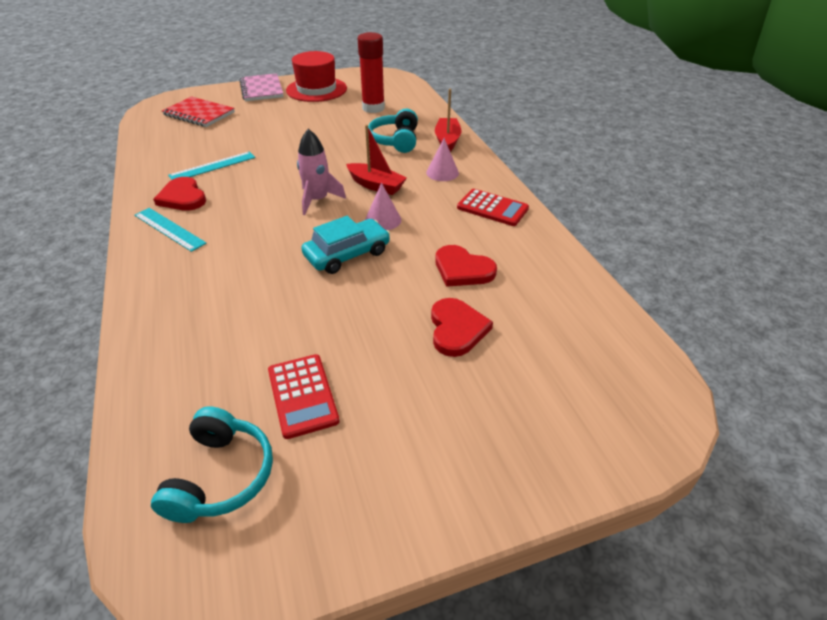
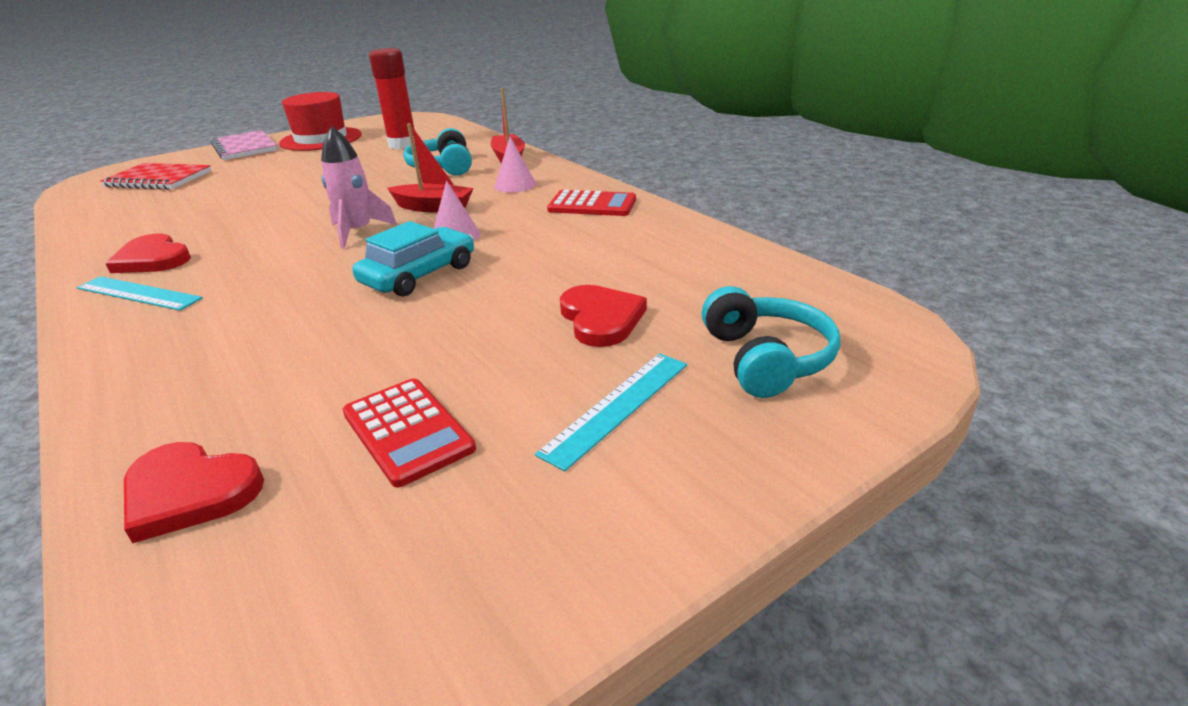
camera: 15 degrees left, 10 degrees down
turquoise headphones [151,407,273,523] -> turquoise headphones moved to [702,286,840,398]
turquoise ruler [168,151,255,180] -> turquoise ruler moved to [535,353,687,471]
red heart [436,245,497,287] -> red heart moved to [124,442,264,543]

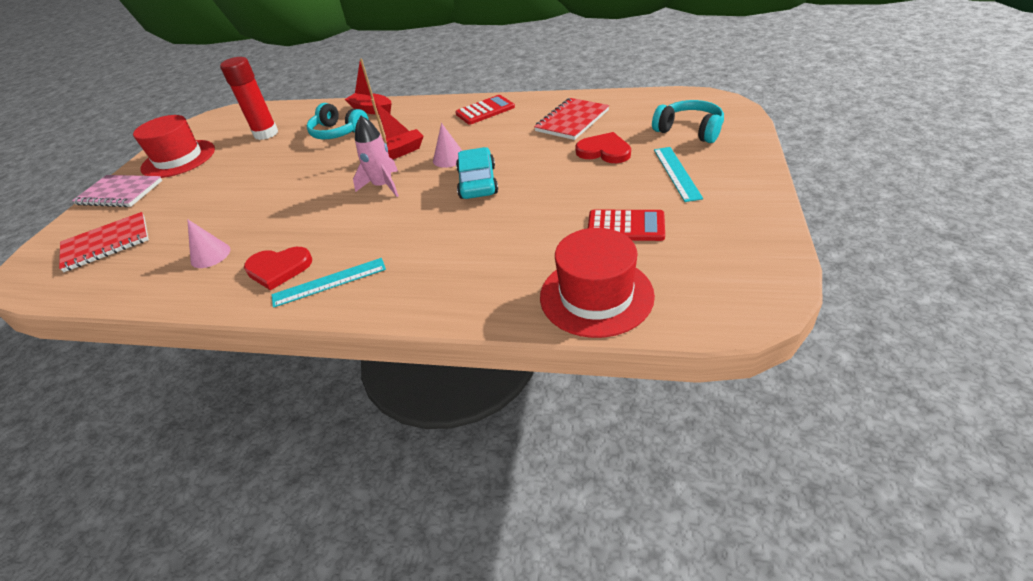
camera: 40 degrees left, 10 degrees up
red heart [124,442,264,543] -> red hat [540,228,655,338]
pink cone [494,137,536,193] -> pink cone moved to [187,219,230,268]
none -> red notebook [534,98,609,140]

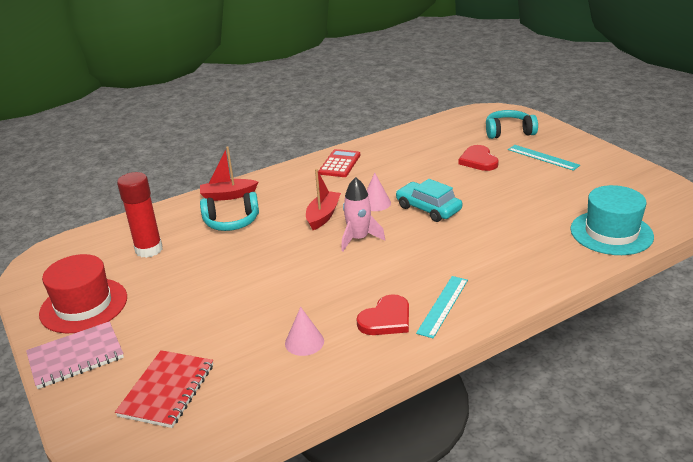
camera: 45 degrees left, 10 degrees down
red notebook [534,98,609,140] -> none
red hat [540,228,655,338] -> turquoise hat [570,185,654,255]
red heart [575,132,631,163] -> red heart turned 90 degrees counterclockwise [458,145,499,171]
red calculator [588,210,665,241] -> none

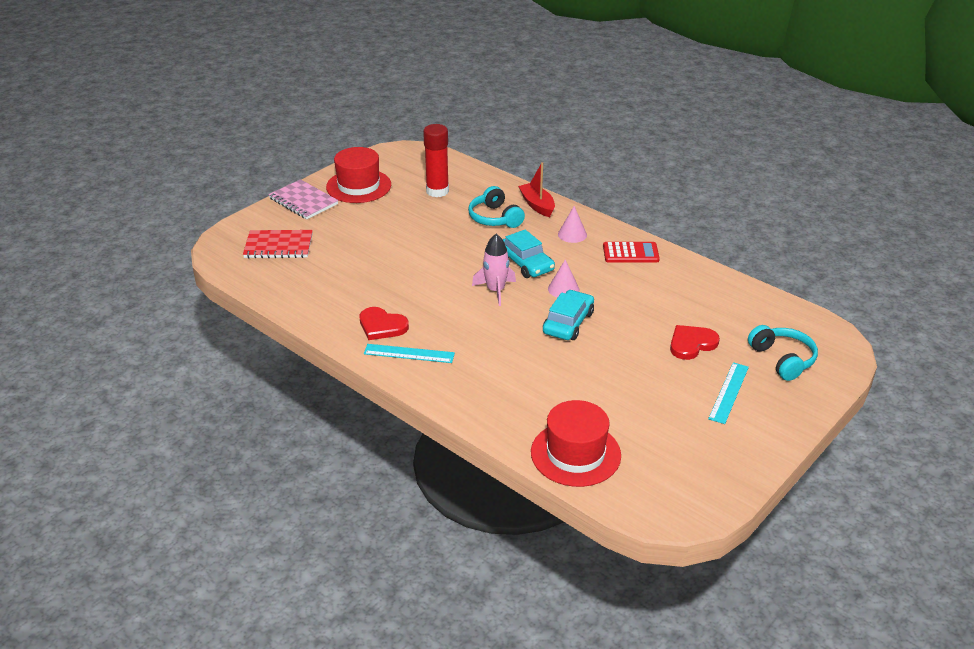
camera: 70 degrees right, 5 degrees up
pink cone [285,307,324,356] -> pink cone moved to [558,206,587,243]
red boat [306,169,341,230] -> turquoise car [503,230,555,278]
turquoise hat [570,185,654,255] -> red hat [531,400,621,487]

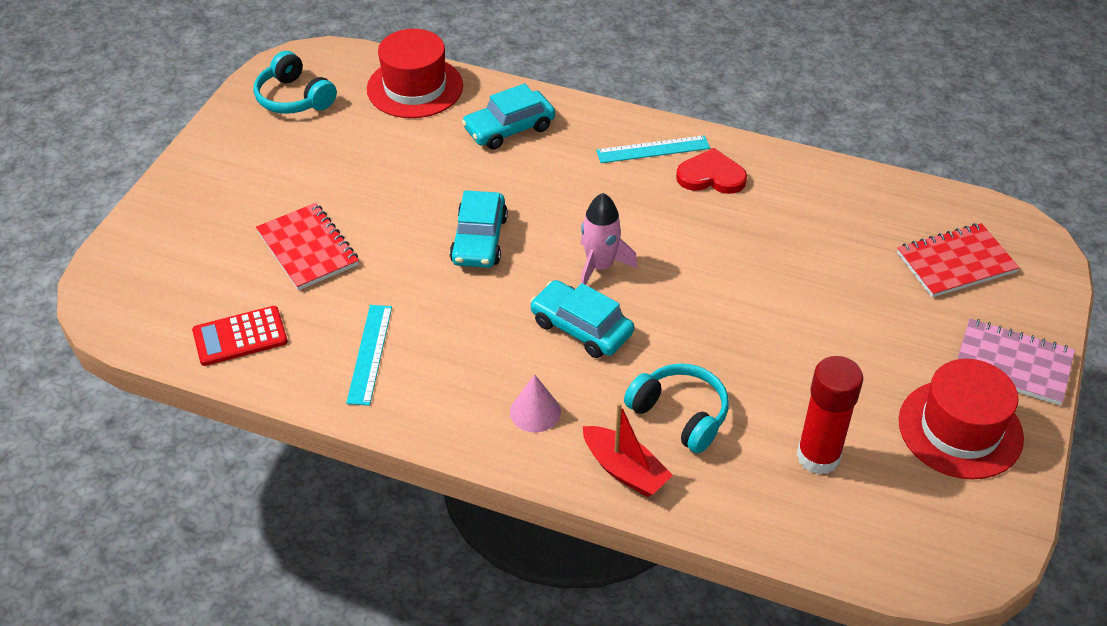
camera: 160 degrees right, 10 degrees up
pink cone [548,259,579,298] -> none
red calculator [603,242,660,262] -> red calculator moved to [192,306,288,366]
red heart [670,325,720,360] -> red notebook [256,203,359,290]
turquoise ruler [708,362,749,424] -> turquoise ruler moved to [346,305,392,406]
turquoise headphones [748,325,818,381] -> turquoise headphones moved to [254,51,337,114]
none -> turquoise car [462,83,555,150]

